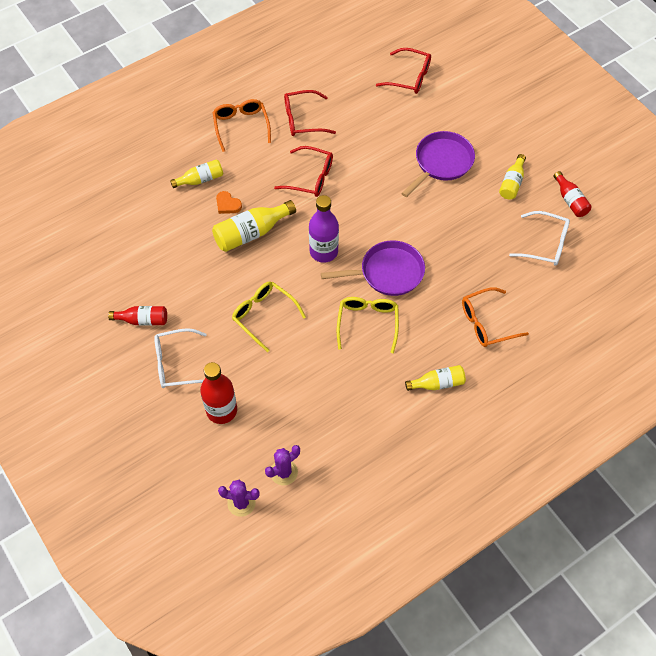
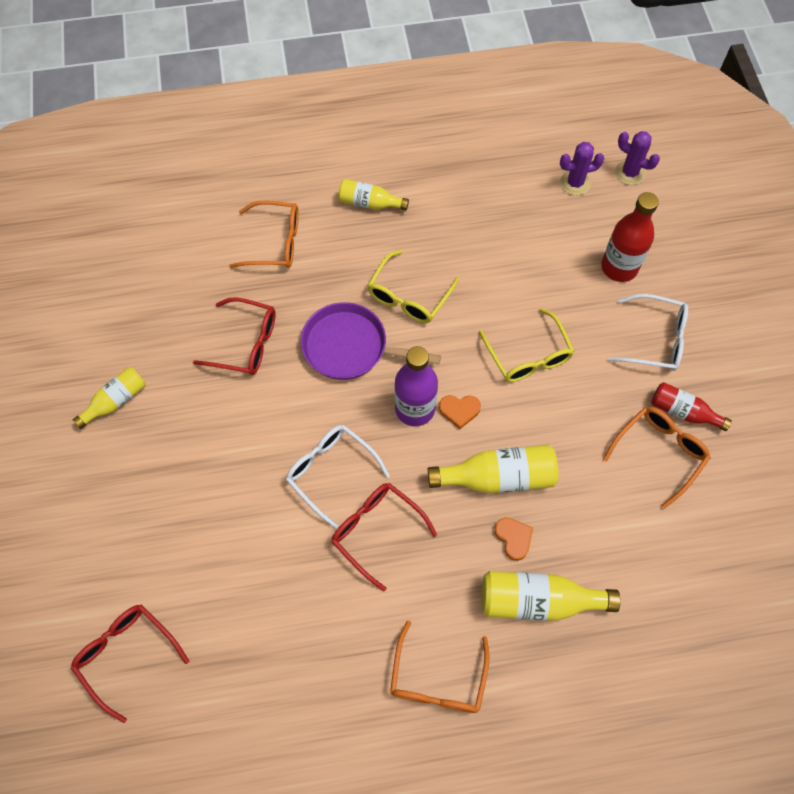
camera: 155 degrees left, 5 degrees up
yellow bottle [170,159,223,188] -> yellow bottle [482,571,621,621], size x1.58
red glasses [284,90,336,136] -> red glasses moved to [193,297,276,375]
purple pan [401,131,475,197] -> none
white glasses [509,211,570,266] -> white glasses moved to [286,425,390,529]
red bottle [553,171,592,217] -> none
none -> orange heart [439,395,481,429]
none -> orange glasses [603,407,711,509]

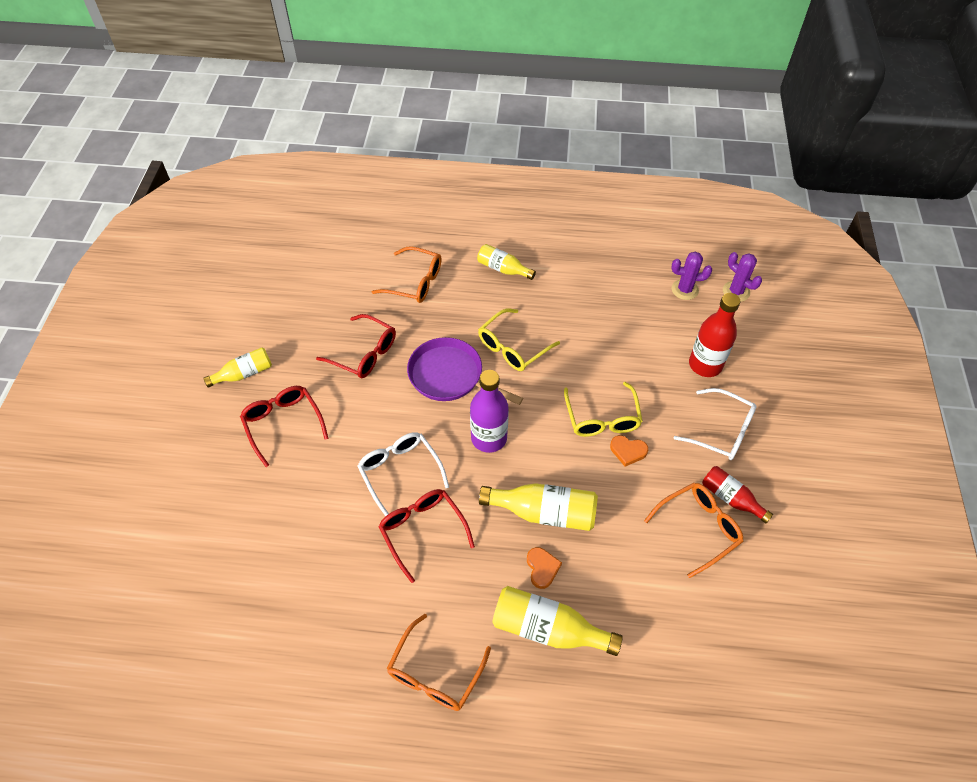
camera: 15 degrees right, 10 degrees down
red glasses [71,604,189,723] -> red glasses moved to [240,386,329,467]
orange heart [439,395,481,429] -> orange heart moved to [610,435,648,467]

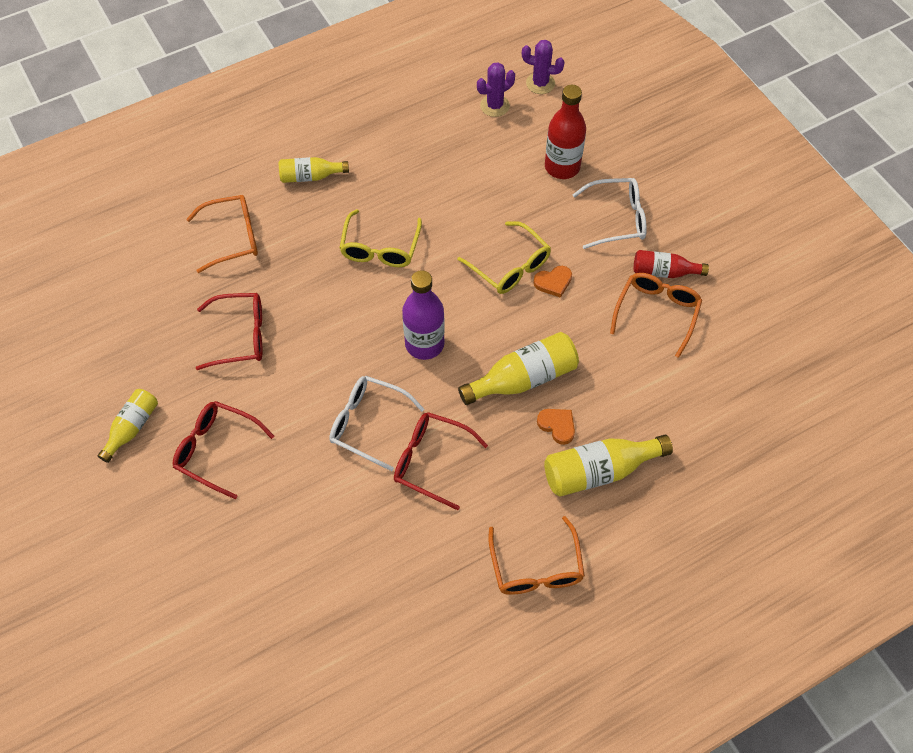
camera: 35 degrees left, 5 degrees up
purple pan [407,337,523,405] -> none

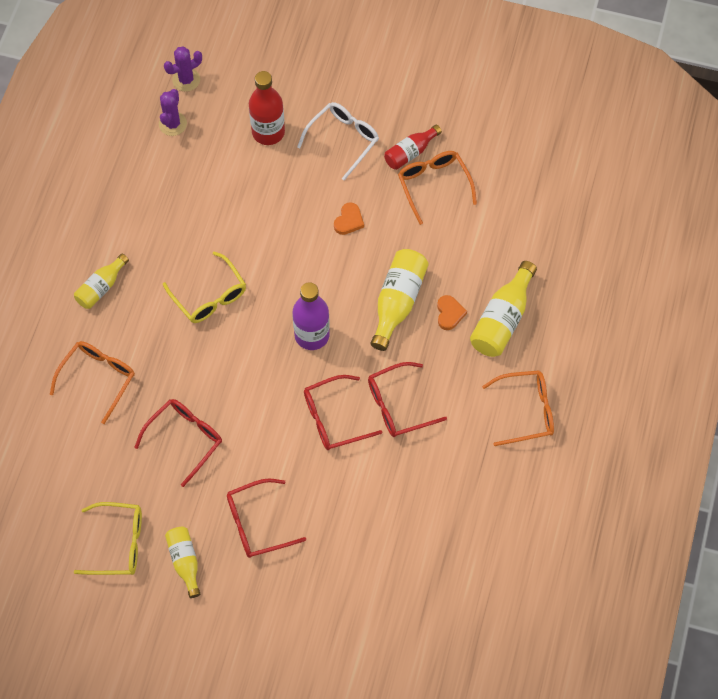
camera: 45 degrees left, 5 degrees up
white glasses [329,376,424,471] -> red glasses [304,375,382,450]
yellow glasses [457,221,551,294] -> yellow glasses moved to [74,502,142,575]
orange glasses [488,516,585,595] -> orange glasses turned 45 degrees counterclockwise [482,370,554,446]
orange heart [537,409,575,445] -> orange heart turned 90 degrees clockwise [437,295,467,330]

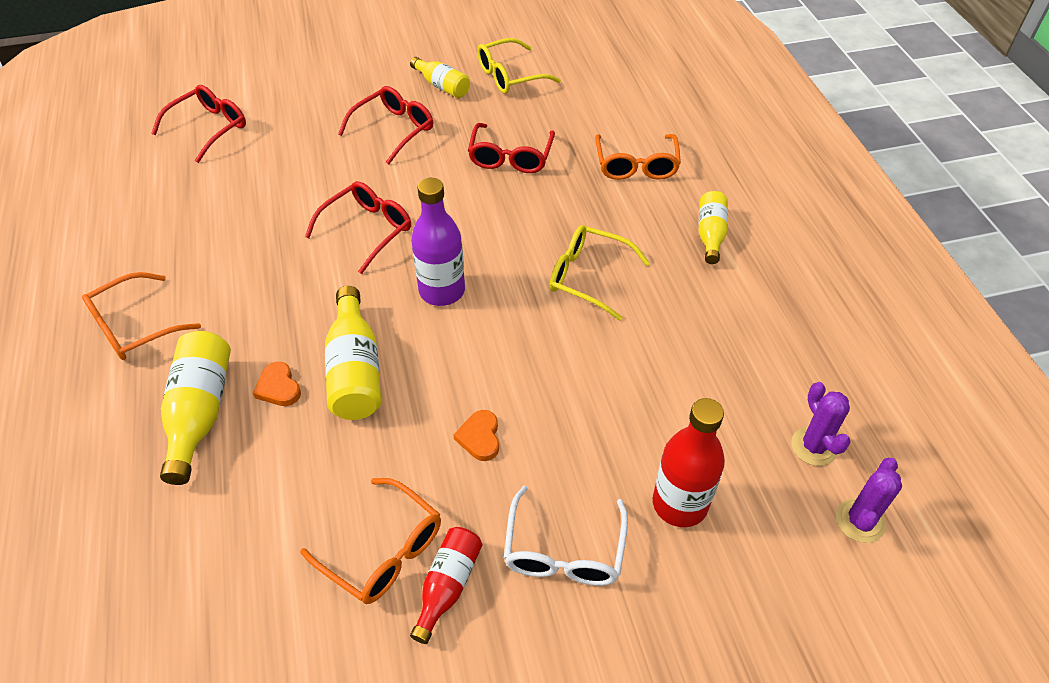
camera: 150 degrees right, 15 degrees down
red glasses [368,362,447,437] -> red glasses moved to [151,85,246,163]

